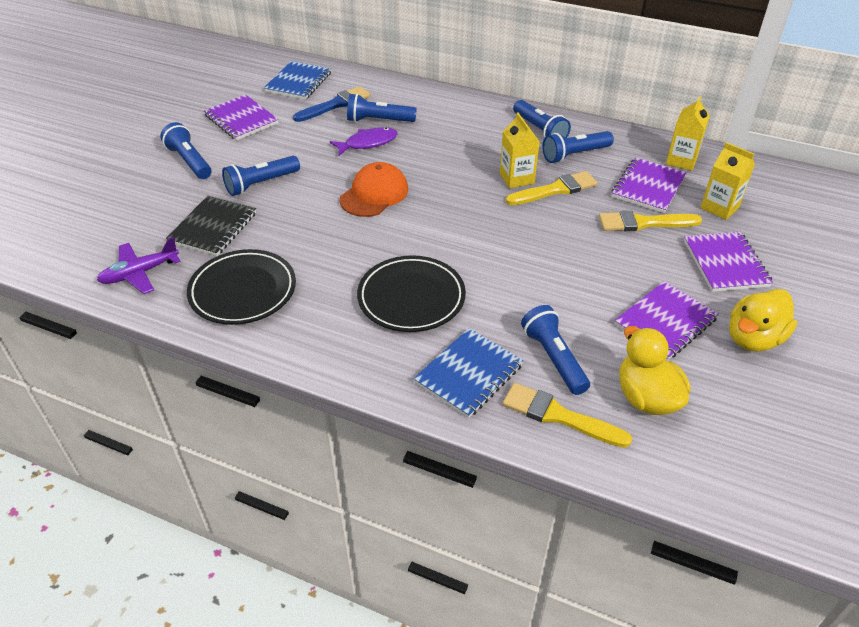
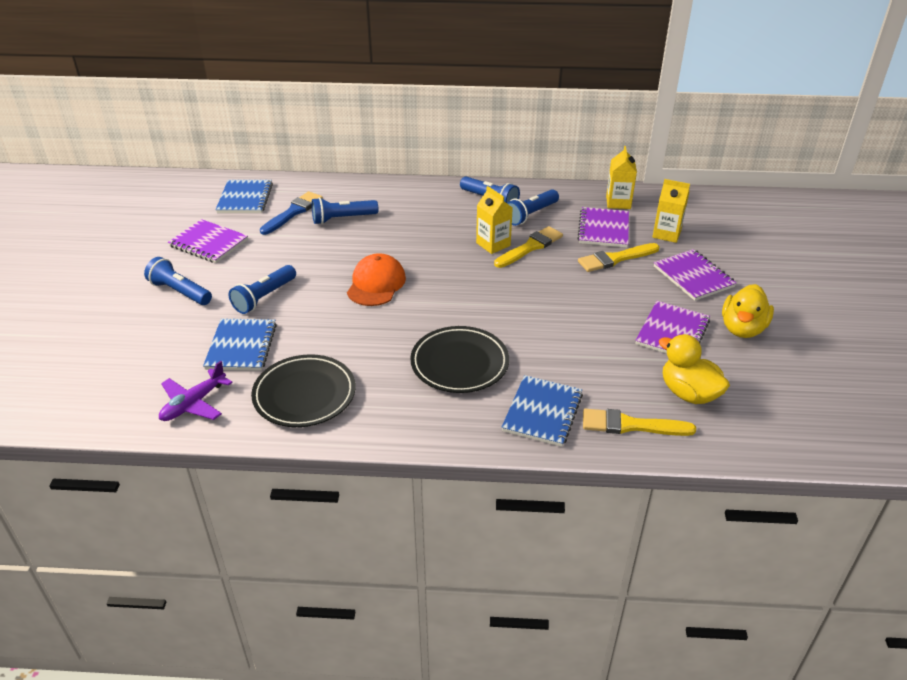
camera: 20 degrees left, 5 degrees down
black notebook [166,196,256,256] -> blue notebook [203,319,277,371]
purple fish [330,127,398,156] -> none
blue flashlight [521,305,590,395] -> none

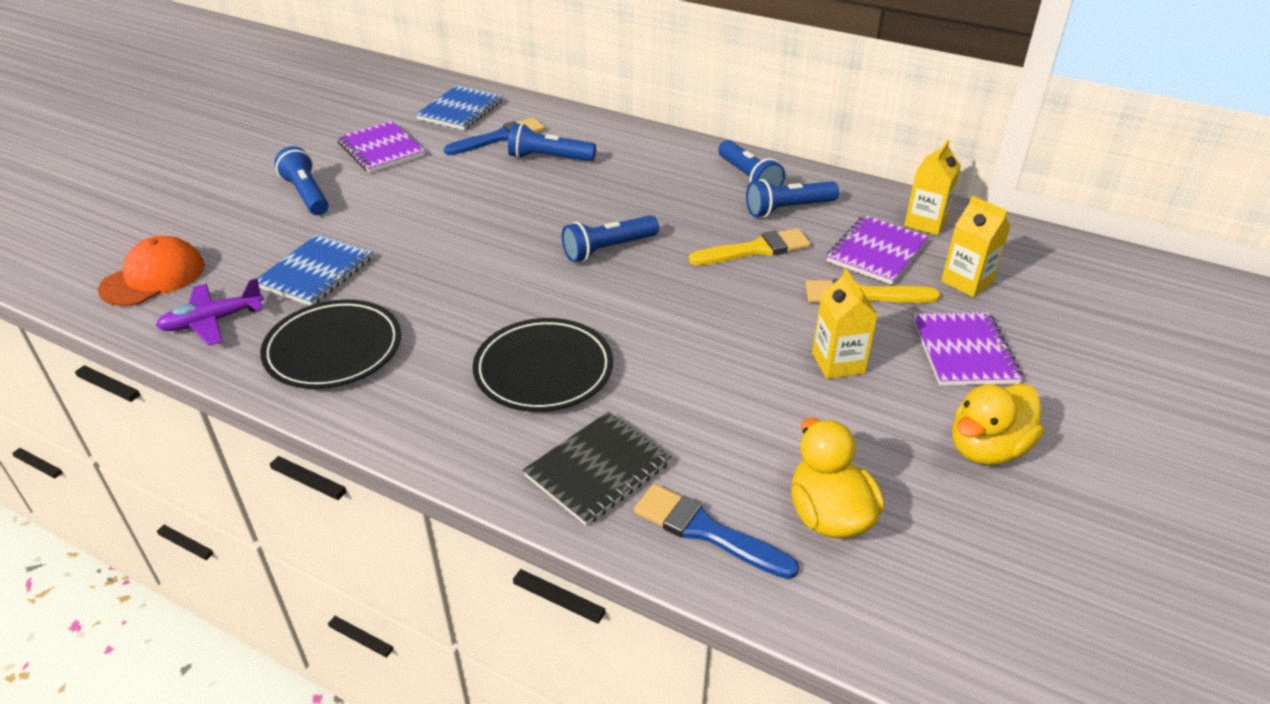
camera: 25 degrees right, 0 degrees up
blue flashlight [229,265,296,314] -> blue flashlight moved to [562,215,659,262]
orange cap [347,253,406,306] -> orange cap moved to [98,236,205,306]
yellow carton [476,186,513,254] -> yellow carton moved to [812,269,878,379]
blue notebook [501,375,583,447] -> black notebook [523,411,672,526]
yellow brush [583,409,696,436] -> blue brush [634,484,799,579]
purple notebook [635,301,710,354] -> none

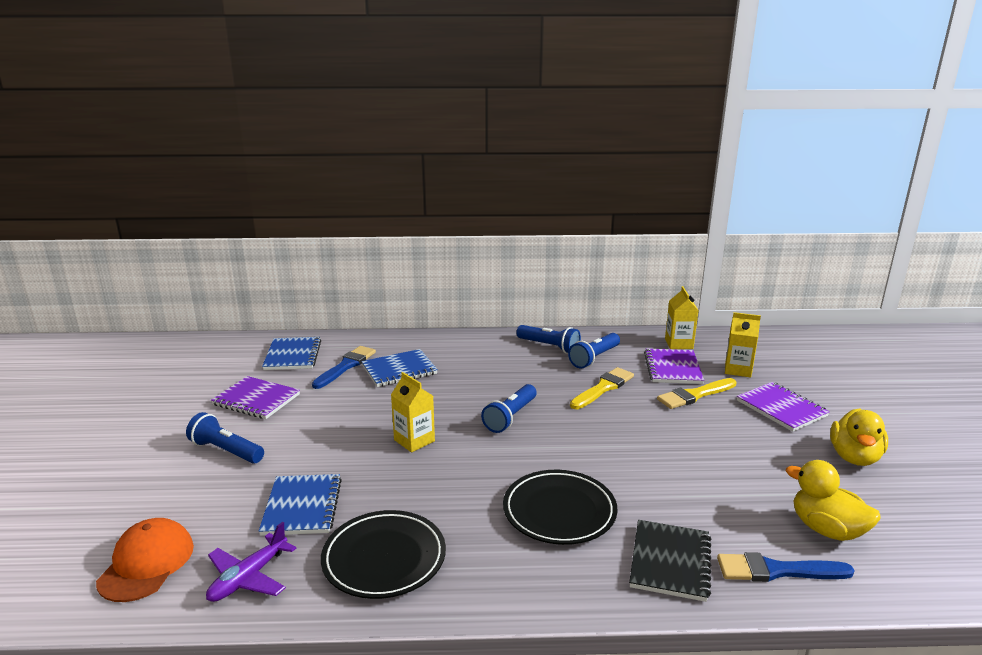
camera: 30 degrees left, 15 degrees down
blue flashlight [508,123,596,161] -> blue notebook [361,349,438,387]
yellow carton [812,269,878,379] -> yellow carton moved to [391,372,435,452]

